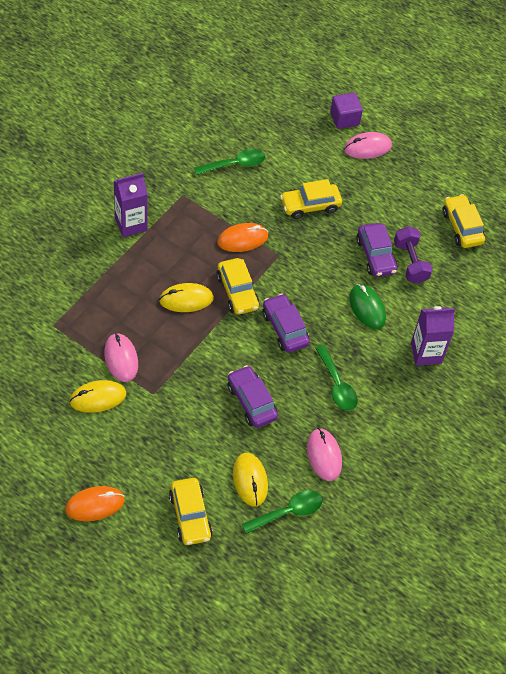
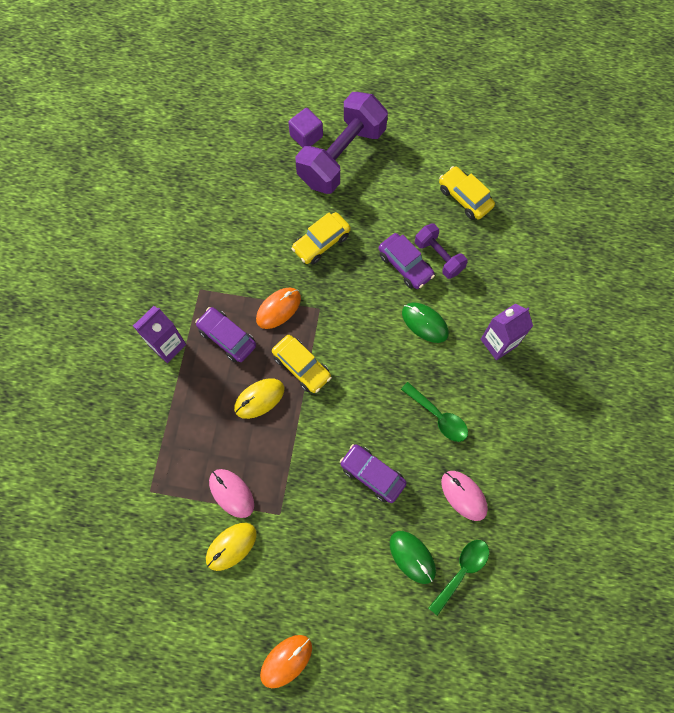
camera: 20 degrees left, 15 degrees up
yellow car [169,478,213,545] -> none
green spoon [194,149,265,175] -> none
yellow mouse [233,453,268,507] -> green mouse [390,531,436,584]
purple car [263,294,310,353] -> purple car moved to [195,307,256,362]
pink mouse [344,132,392,159] -> purple dumbbell [296,92,388,194]

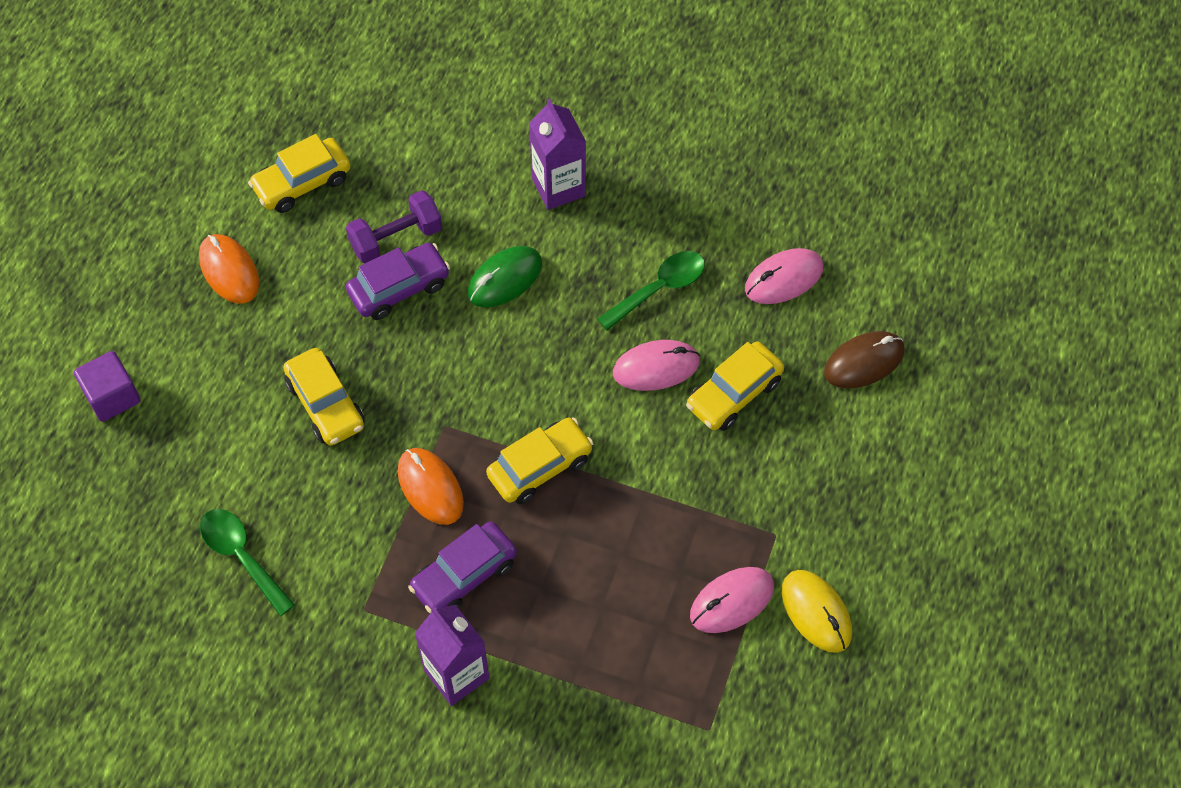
camera: 80 degrees left, 10 degrees down
yellow mouse [234,378,285,419] -> none
orange mouse [260,635,312,688] -> orange mouse moved to [199,234,259,304]
purple dumbbell [296,92,388,194] -> none
purple car [340,444,407,503] -> yellow car [686,342,784,431]
green mouse [390,531,436,584] -> brown mouse [824,331,905,388]
green spoon [429,540,489,616] -> green spoon moved to [200,509,295,616]
none -> pink mouse [613,340,700,391]

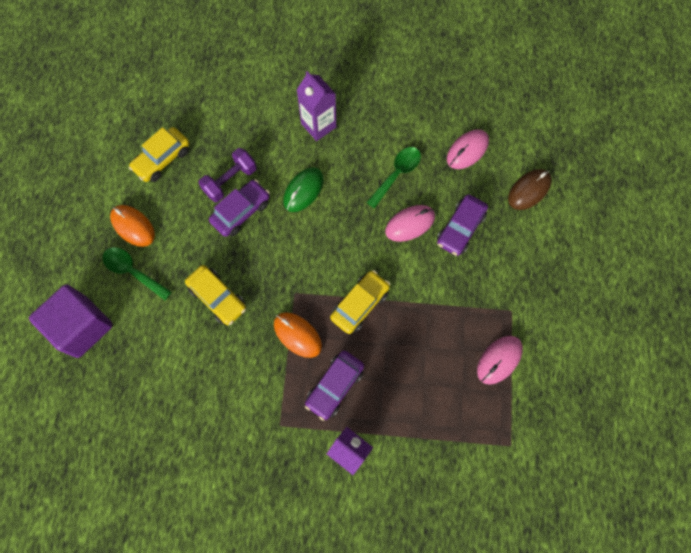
camera: 15 degrees left, 10 degrees up
purple cube [74,351,140,422] -> purple cube [29,284,113,358], size x1.65
green spoon [200,509,295,616] -> green spoon moved to [102,247,172,300]
yellow car [686,342,784,431] -> purple car [437,194,488,256]
yellow mouse [782,570,852,653] -> none

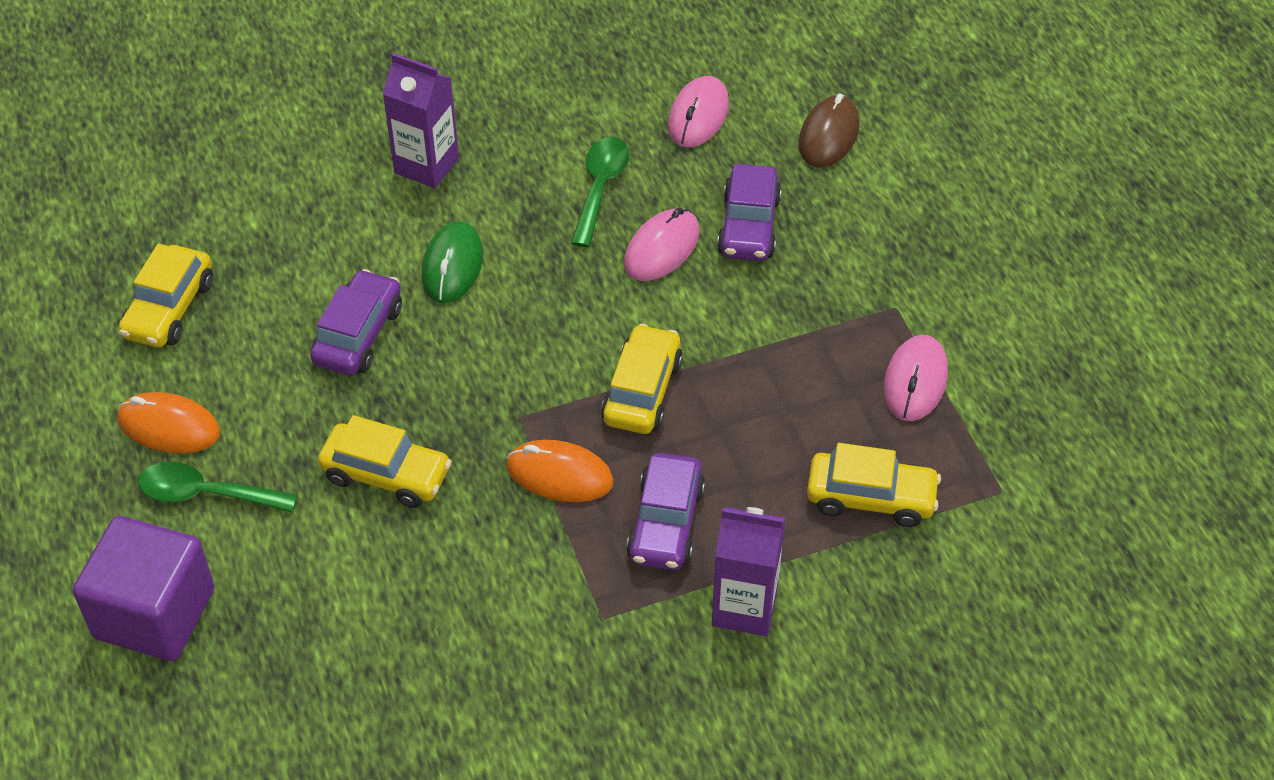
camera: 25 degrees left, 20 degrees down
purple dumbbell [199,148,257,202] -> none
none -> yellow car [807,443,941,527]

